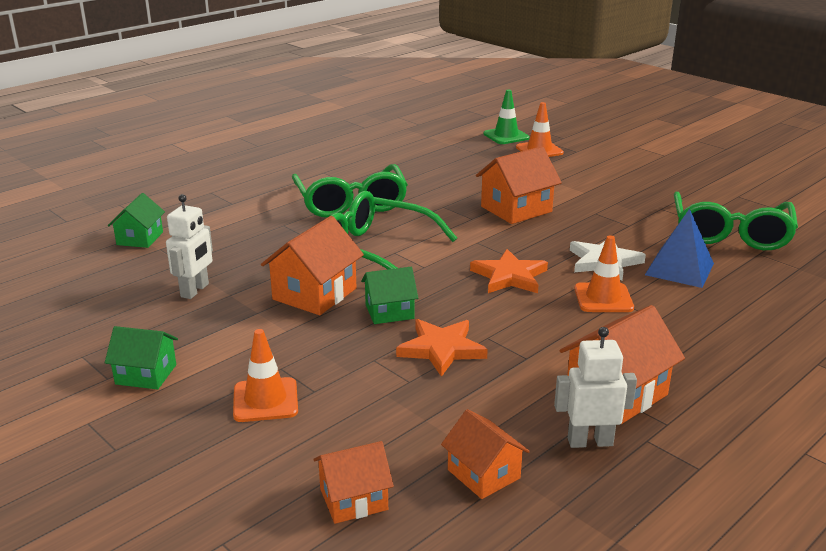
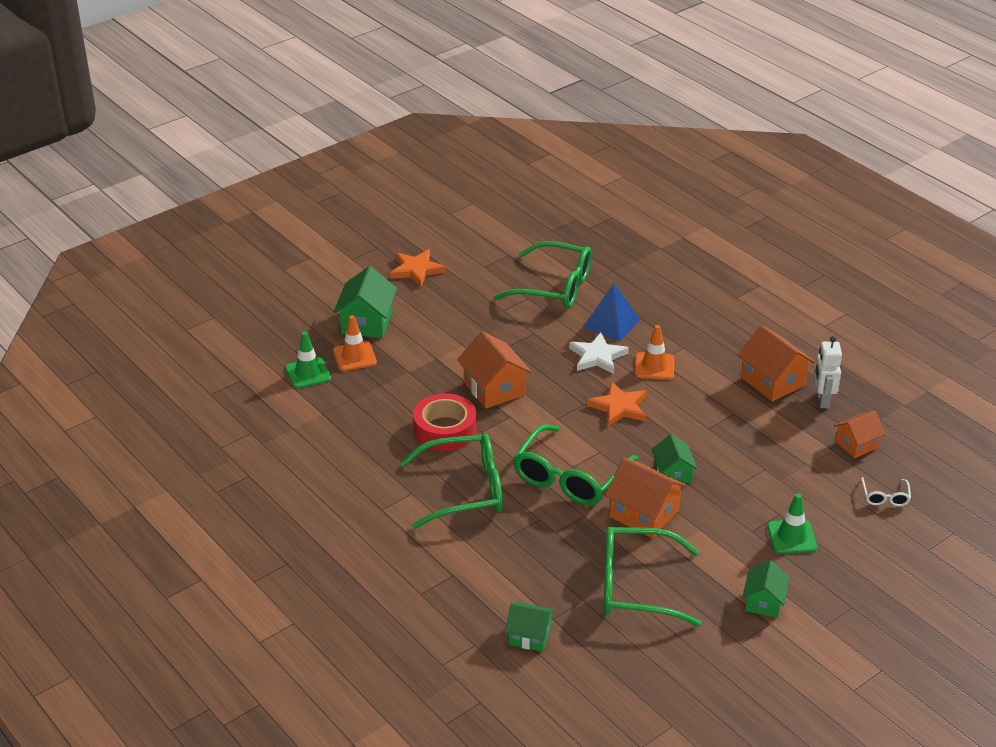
camera: 85 degrees left, 10 degrees up
white robot [166,194,213,299] -> green glasses [604,527,701,627]
orange traffic cone [233,329,298,422] -> green traffic cone [767,493,817,554]
orange house [313,441,394,524] -> white glasses [861,477,911,506]
orange star [396,319,488,377] -> orange star moved to [390,249,446,287]
none -> green house [333,266,397,338]
none -> red tape [413,393,476,451]

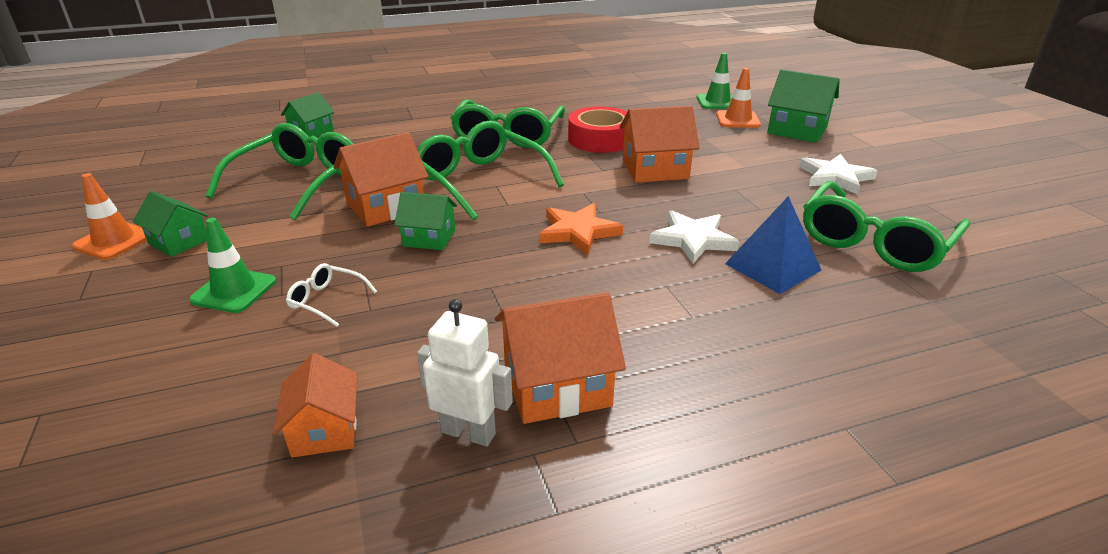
camera: 110 degrees right, 5 degrees down
orange star [390,249,446,287] -> none
orange traffic cone [635,325,674,380] -> orange traffic cone moved to [72,173,147,260]
white glasses [861,477,911,506] -> white glasses moved to [286,263,377,327]
none -> white star [799,154,877,195]

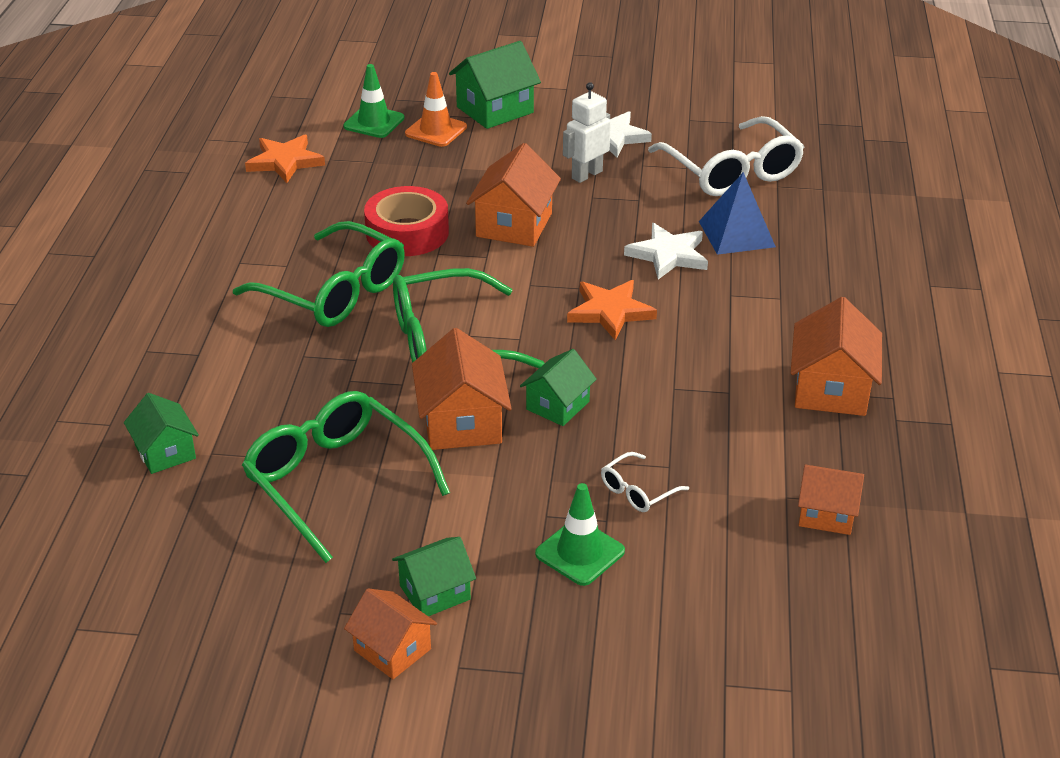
camera: 65 degrees left, 5 degrees up
orange traffic cone [72,173,147,260] -> orange house [344,588,437,679]
white robot [417,299,513,447] -> white robot moved to [563,82,611,183]
green glasses [803,181,970,272] -> white glasses [648,116,804,196]
none -> orange star [245,134,325,183]

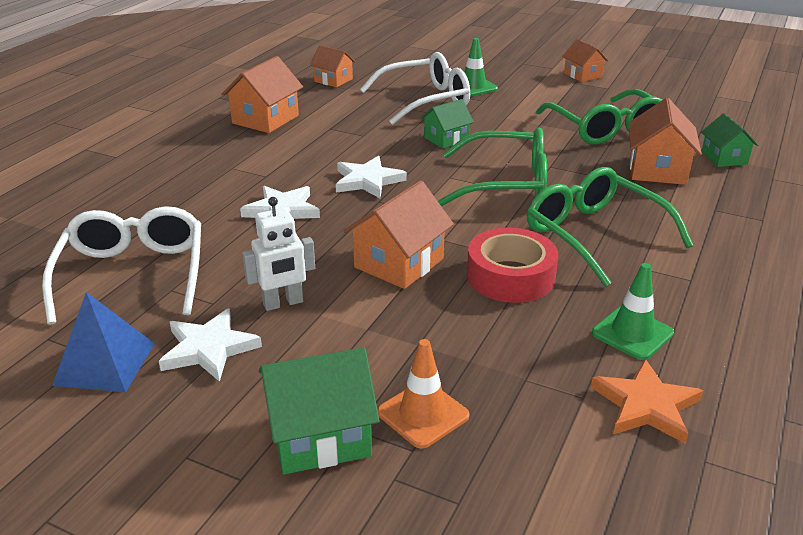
camera: 160 degrees left, 5 degrees down
green traffic cone [343,64,405,138] -> green traffic cone moved to [592,263,674,360]
green house [392,537,476,616] -> none
orange house [412,328,512,450] -> orange house moved to [629,98,702,185]
orange star [567,280,657,340] -> white star [336,156,407,198]
white glasses [601,452,689,512] -> white glasses [360,52,470,125], size x2.28
blue pyramid [699,172,776,255] -> blue pyramid moved to [52,292,155,393]

